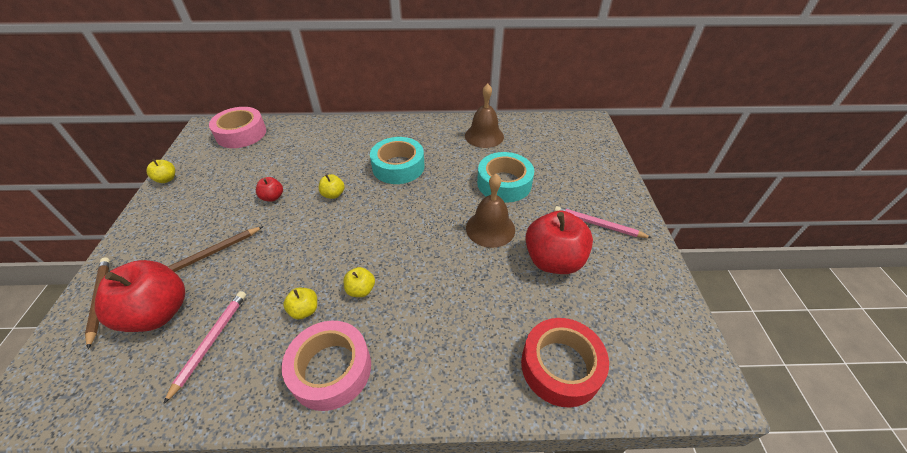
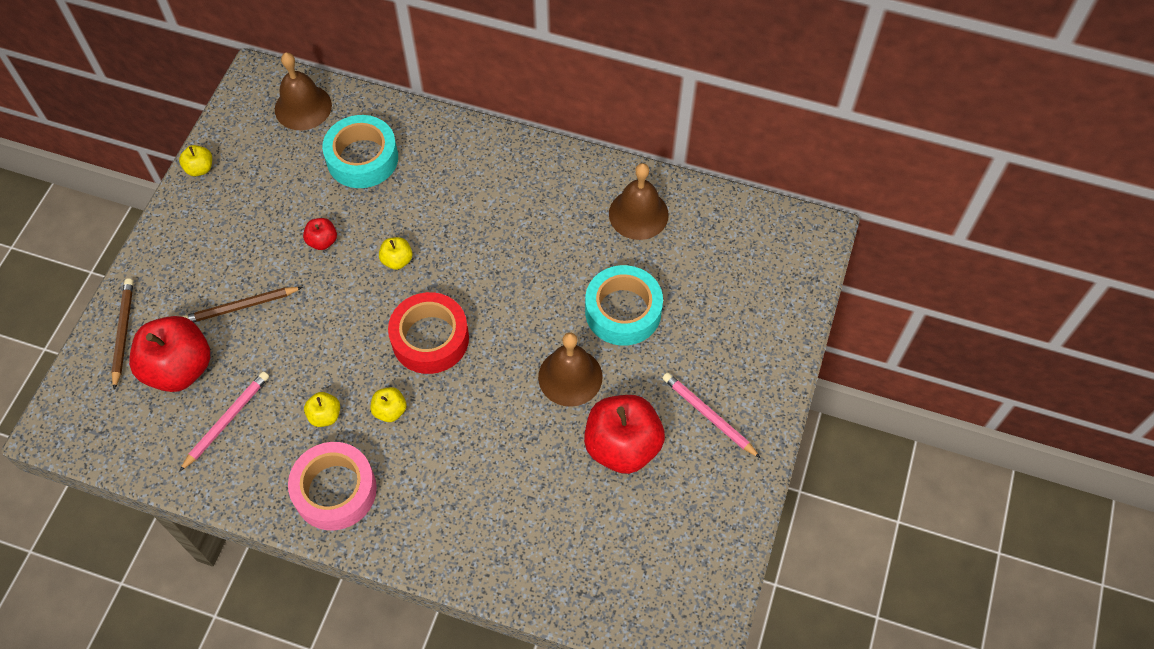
camera: 20 degrees right, 15 degrees up
pink tape [209,107,266,148] -> brown bell [275,53,332,130]
turquoise tape [370,137,425,184] -> turquoise tape moved to [322,115,398,188]
red tape [521,318,609,407] -> red tape moved to [388,292,469,374]

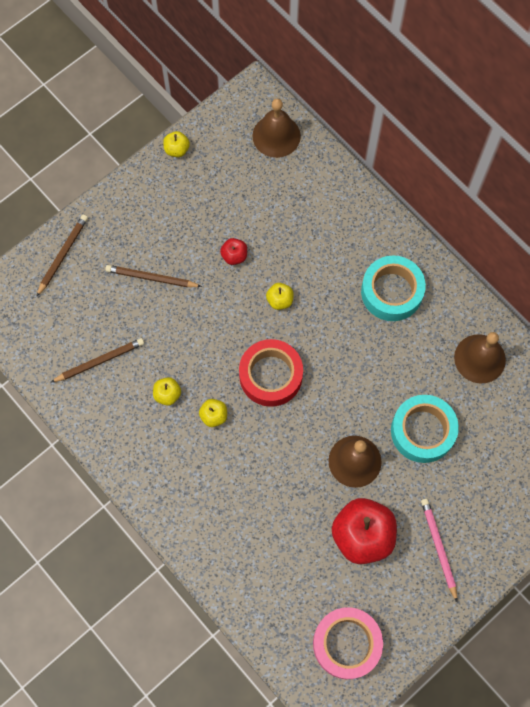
camera: 30 degrees right, 10 degrees up
red apple [129,316,210,392] -> none
pink pencil [179,371,269,472] -> brown pencil [50,338,144,383]
pink tape [288,442,377,530] -> pink tape moved to [313,607,383,679]
turquoise tape [322,115,398,188] -> turquoise tape moved to [361,256,426,321]

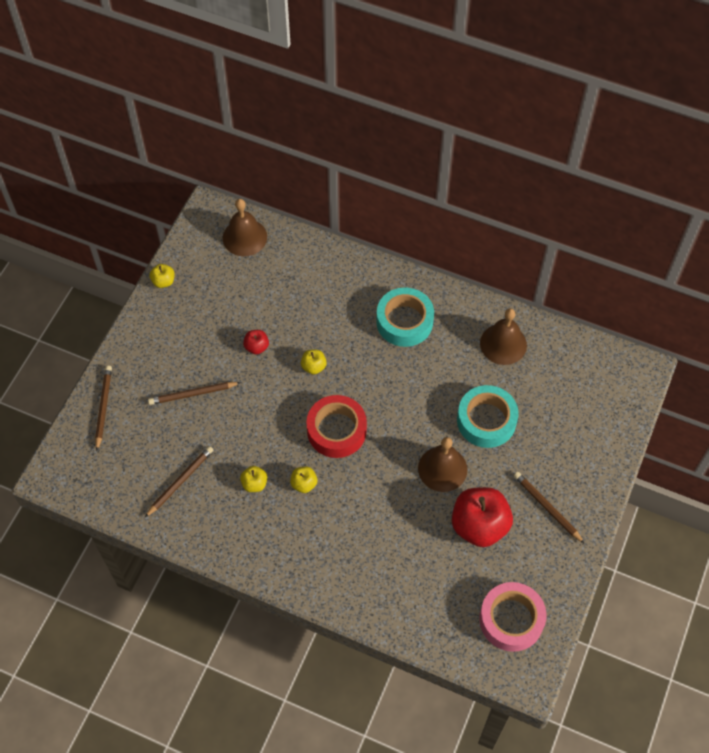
camera: 25 degrees left, 10 degrees down
pink pencil [421,499,457,602] -> brown pencil [514,472,585,544]

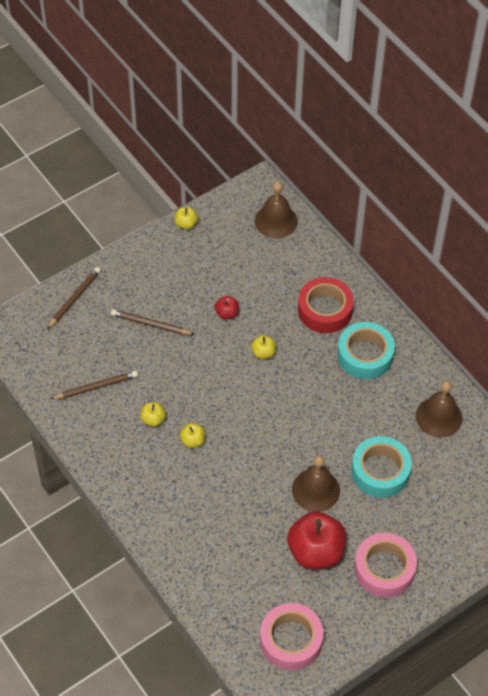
camera: 30 degrees right, 5 degrees down
red tape [306,395,367,458] -> red tape moved to [298,277,354,333]
brown pencil [514,472,585,544] -> pink tape [354,533,417,598]

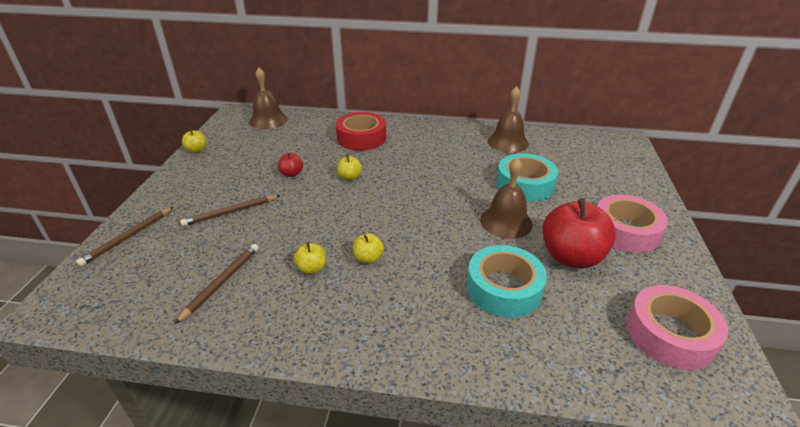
camera: 45 degrees left, 20 degrees down
brown pencil [47,267,101,329] -> brown pencil turned 135 degrees counterclockwise [76,207,173,267]
turquoise tape [337,322,395,379] -> turquoise tape moved to [467,245,547,318]

